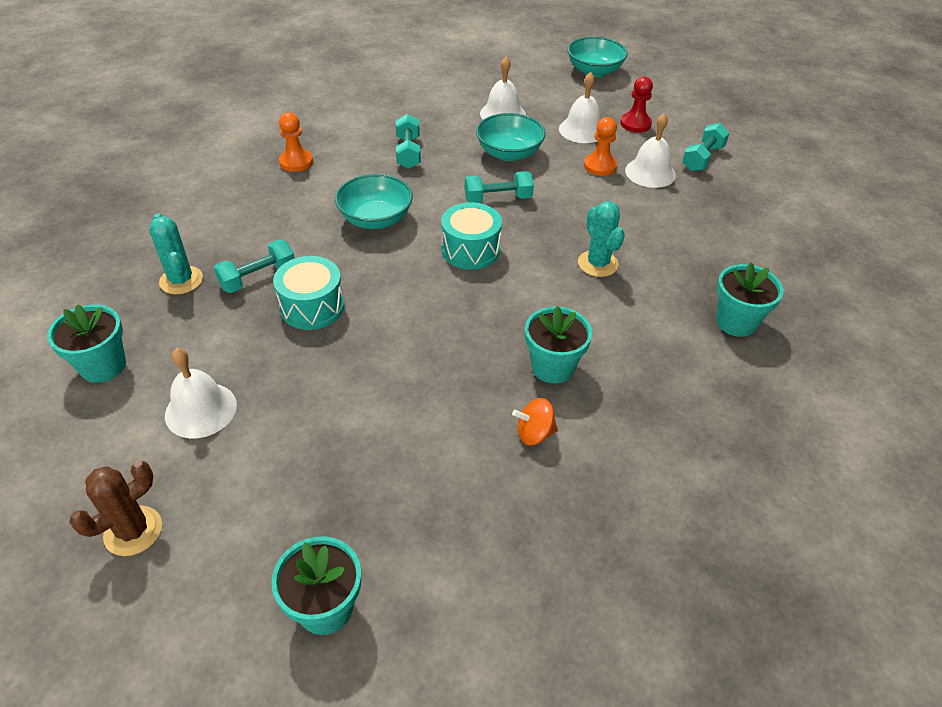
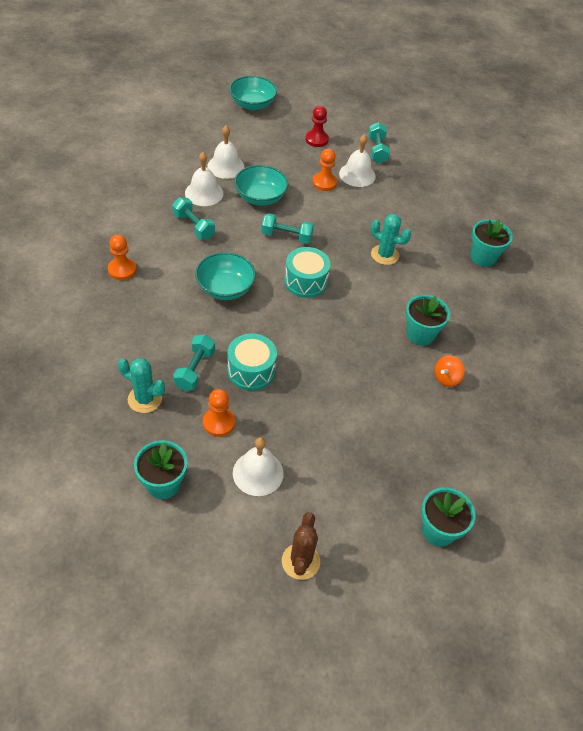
camera: 40 degrees left, 5 degrees up
turquoise dumbbell [465,171,534,203] -> turquoise dumbbell turned 60 degrees clockwise [261,213,314,244]
white bell [559,72,600,143] -> white bell moved to [185,152,223,206]
none -> orange pawn [203,389,235,437]

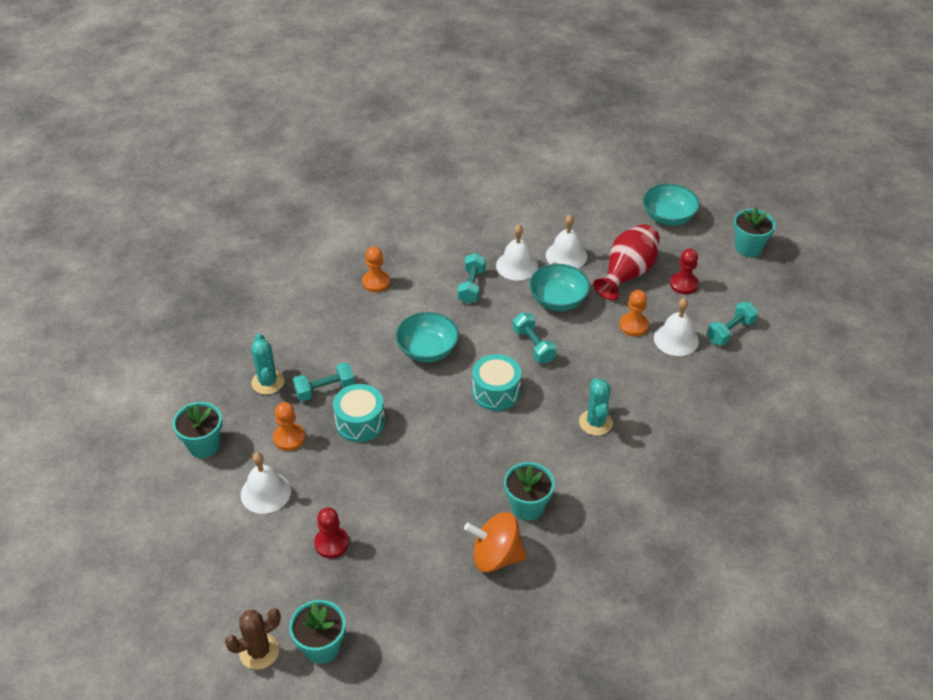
camera: 55 degrees right, 5 degrees down
brown cactus [282,512,320,580] -> brown cactus moved to [225,608,281,670]
orange spinning top [434,355,465,387] -> orange spinning top [464,512,527,572], size x1.77
turquoise flower pot [471,220,513,267] -> turquoise flower pot moved to [733,208,776,257]
none -> red pawn [314,508,349,558]
none -> red vase [593,224,660,301]

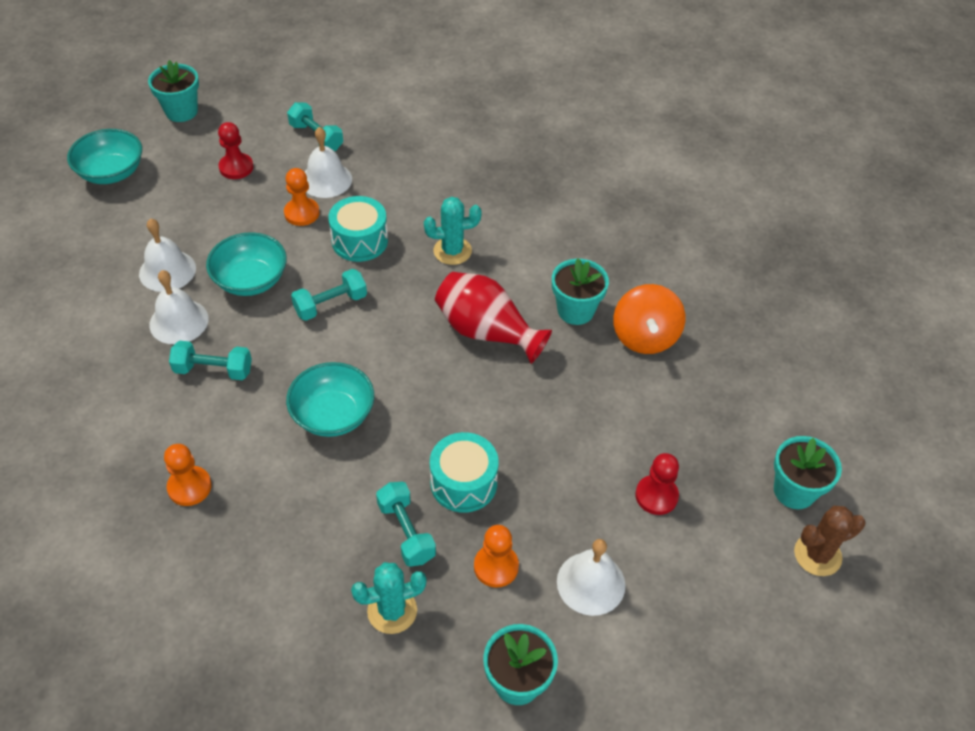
camera: 95 degrees left, 5 degrees up
brown cactus [225,608,281,670] -> brown cactus turned 75 degrees counterclockwise [794,506,866,576]
turquoise drum [472,354,521,411] -> turquoise drum moved to [328,196,388,262]
red vase [593,224,660,301] -> red vase moved to [435,272,552,364]

